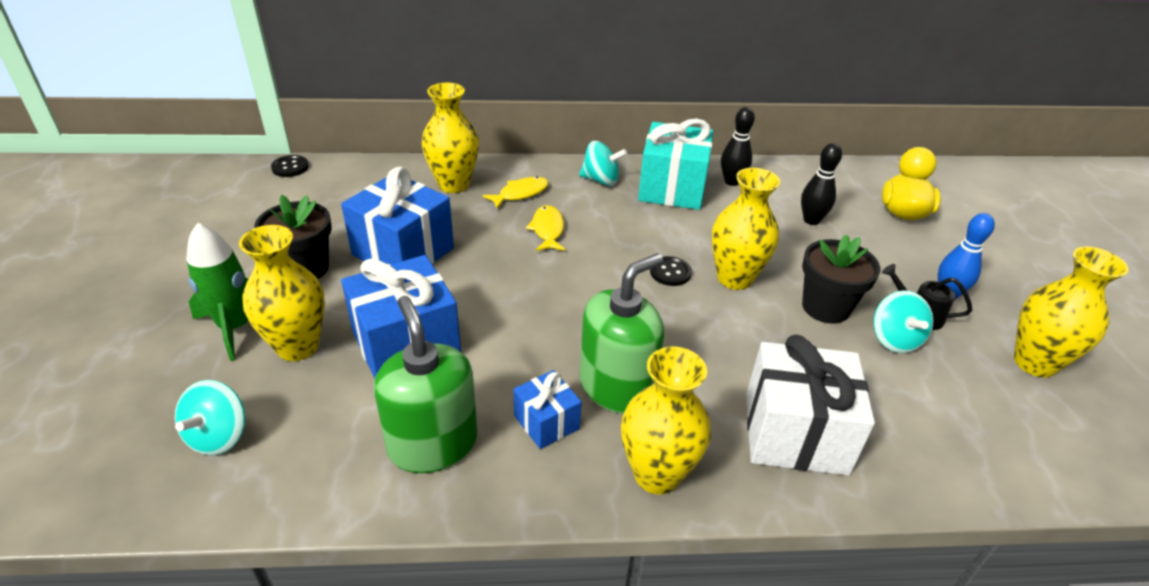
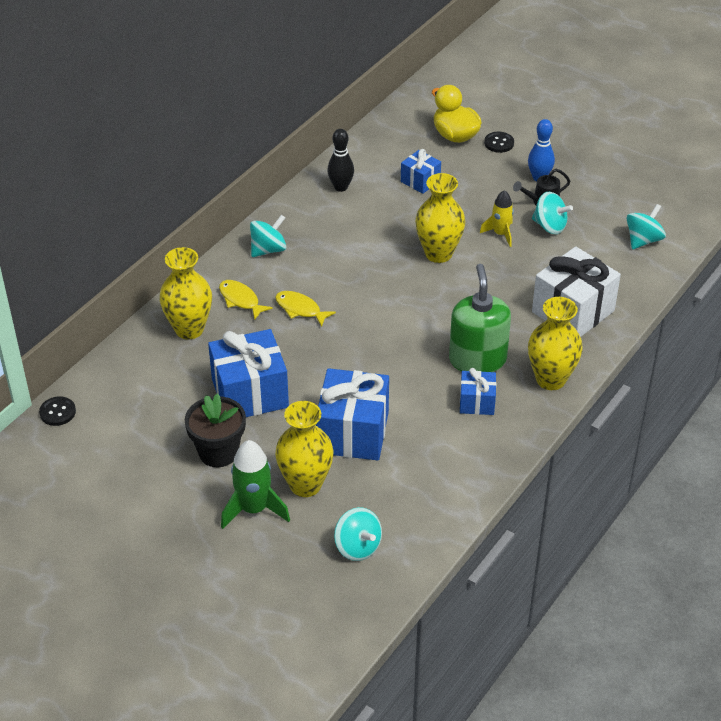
camera: 50 degrees left, 5 degrees up
green soap dispenser [374,296,478,473] -> none
yellow fish [482,177,549,209] -> yellow fish turned 45 degrees counterclockwise [219,280,273,320]
turquoise gift [638,119,713,210] -> none
black button [650,256,692,286] -> black button moved to [484,132,514,153]
black bowling pin [801,143,842,225] -> blue gift [401,149,441,194]
black flower pot [802,235,880,324] -> yellow rocket [480,190,514,247]
yellow vase [1014,246,1129,377] -> none
none -> turquoise spinning top [626,204,666,249]

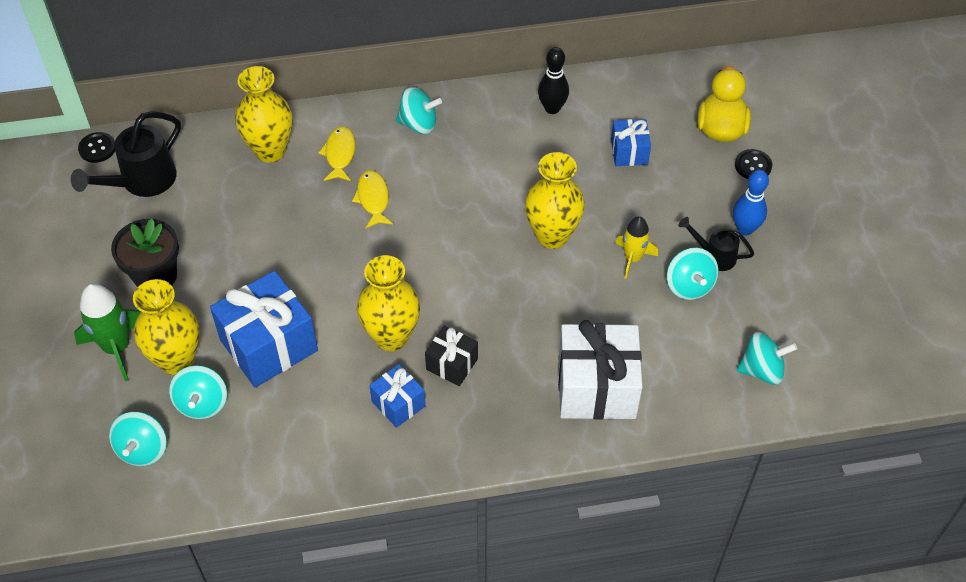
camera: 45 degrees right, 10 degrees up
blue gift [208,329,289,417] -> none
green soap dispenser [449,264,511,372] -> black gift [425,326,478,386]
yellow vase [528,297,583,390] -> yellow vase moved to [357,255,420,351]
none -> black watering can [71,111,181,197]
none -> turquoise spinning top [169,366,227,419]

